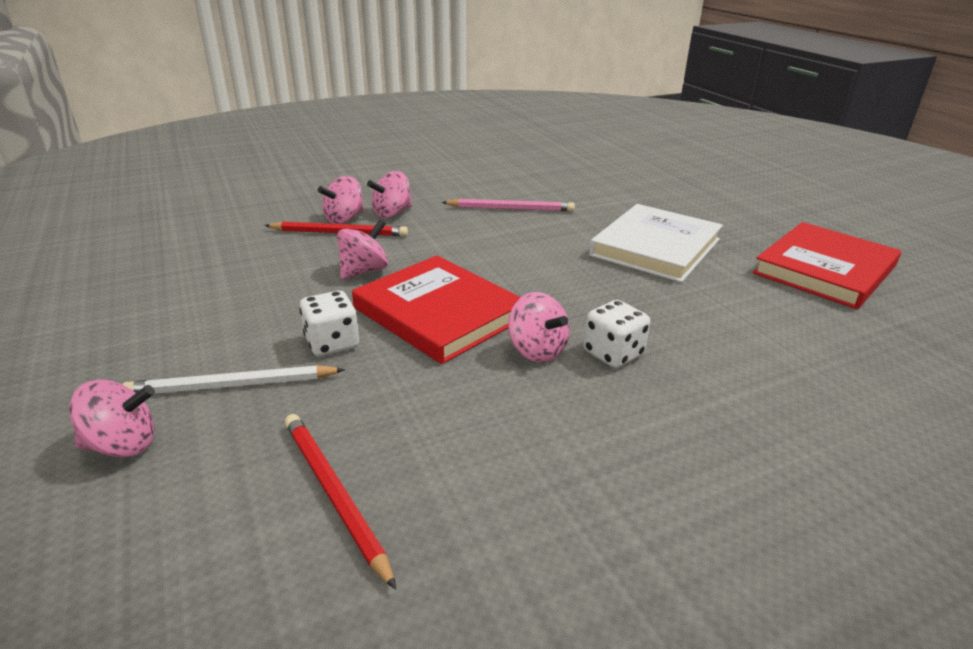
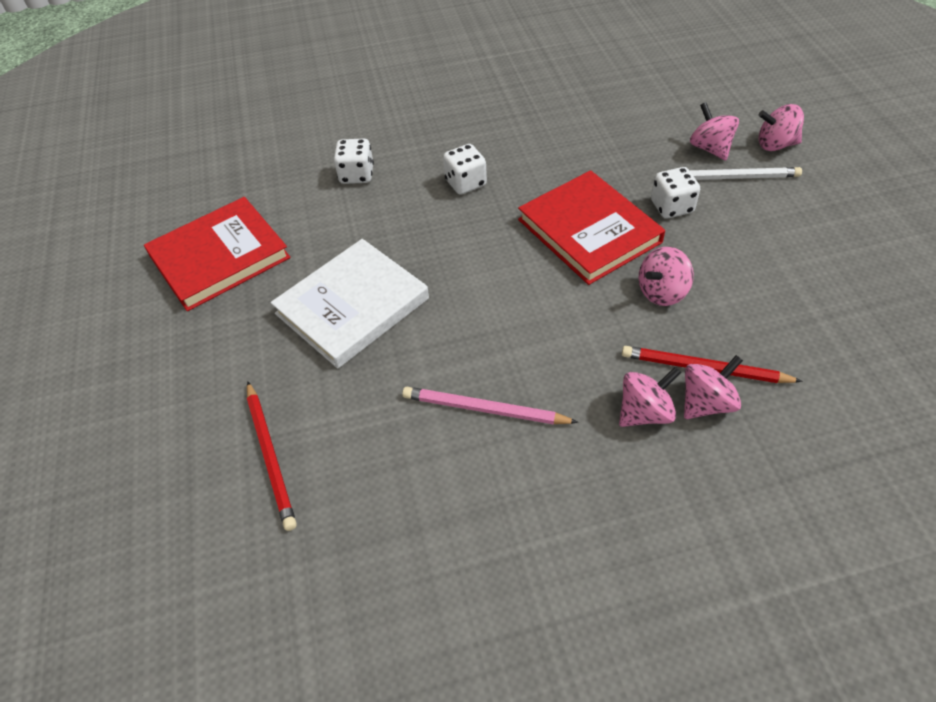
camera: 165 degrees left, 20 degrees up
red pencil [285,414,396,590] -> red pencil moved to [247,381,297,531]
pink spinning top [508,292,570,363] -> pink spinning top moved to [690,102,739,161]
none -> white dice [334,139,374,184]

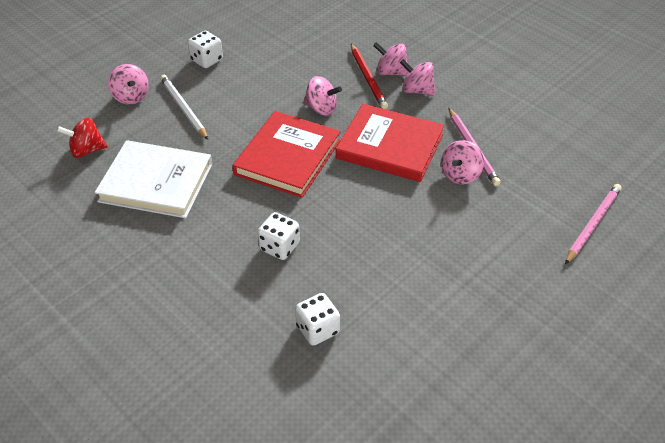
camera: 125 degrees left, 5 degrees down
red book [144,197,291,311] -> red book moved to [336,104,444,182]
red pencil [247,381,297,531] -> pink pencil [565,184,622,264]
white book [271,239,429,369] -> white book moved to [95,140,212,218]
white dice [651,167,700,219] -> white dice moved to [188,31,223,68]
pink spinning top [690,102,739,161] -> pink spinning top moved to [441,140,484,184]
none -> red spinning top [57,117,108,158]

